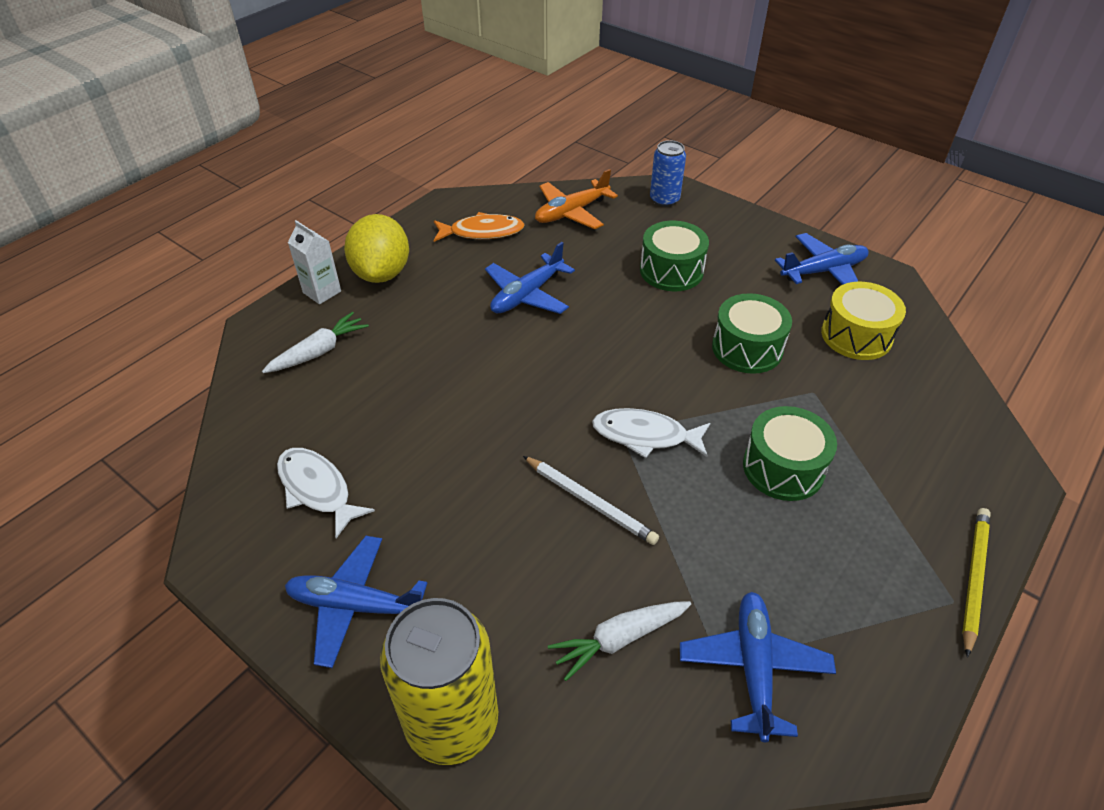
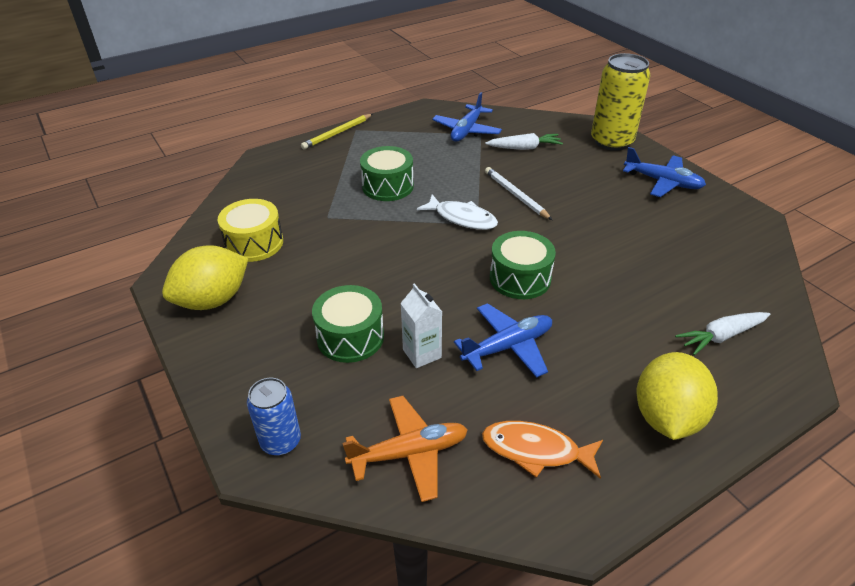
camera: 160 degrees left, 5 degrees down
white fish [277,448,375,538] -> none
white carton [288,220,341,304] -> white carton moved to [400,283,442,368]
green drum [712,293,792,374] -> green drum moved to [490,231,556,299]
blue plane [775,233,869,285] -> yellow lemon [162,245,248,310]

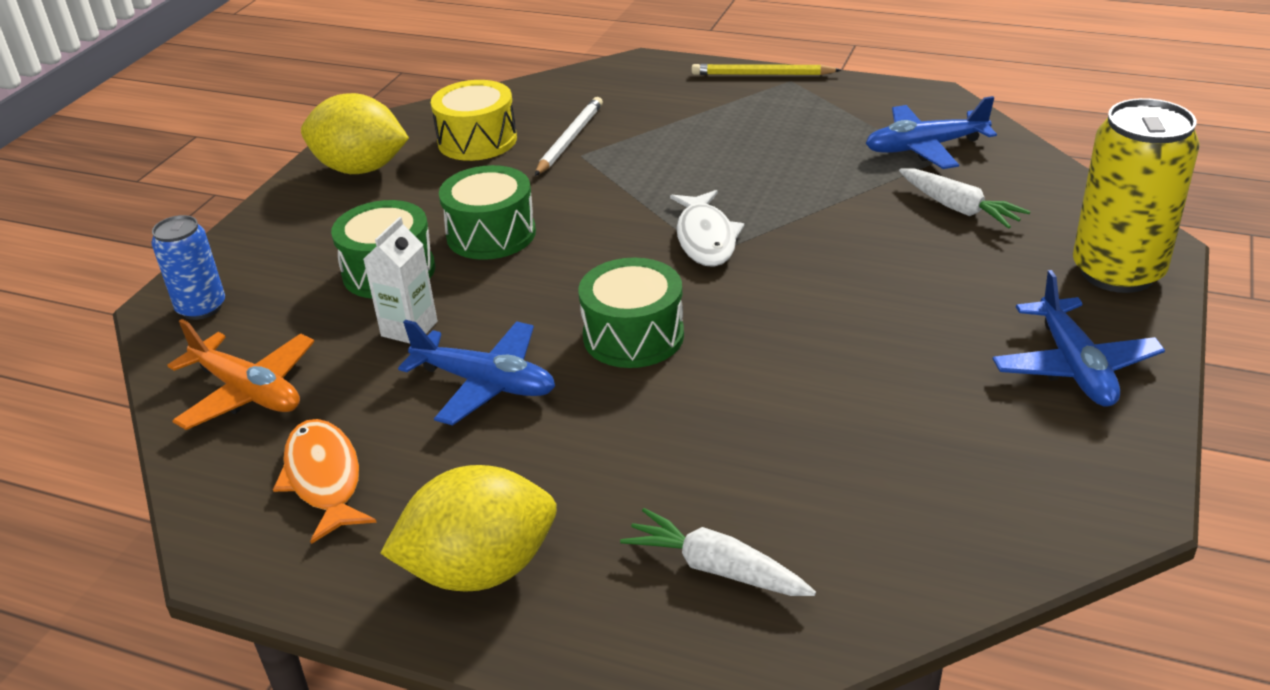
camera: 55 degrees right, 5 degrees down
green drum [360,146,414,201] -> green drum moved to [439,165,536,260]
white pencil [485,167,552,220] -> white pencil moved to [535,97,603,176]

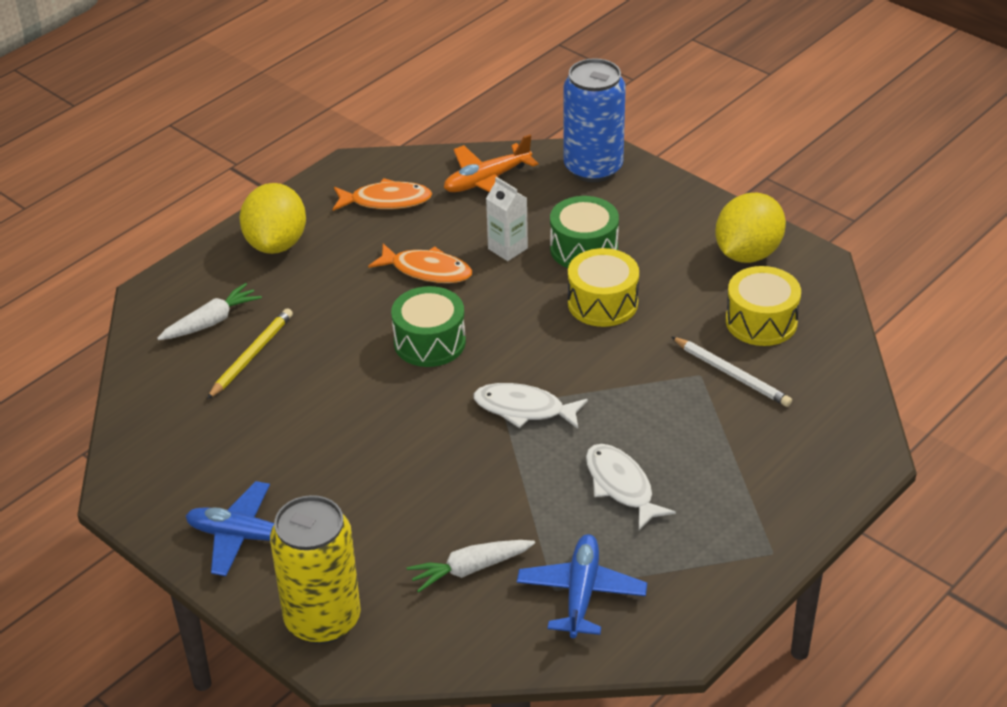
camera: 110 degrees right, 5 degrees up
blue can [151,215,225,320] -> blue can [564,58,626,182], size x1.74
blue plane [398,320,555,425] -> orange fish [368,243,472,283]
green drum [439,165,536,260] -> yellow drum [568,248,639,327]
yellow pencil [691,64,841,75] -> yellow pencil moved to [207,308,293,399]
none -> white fish [586,444,676,530]

